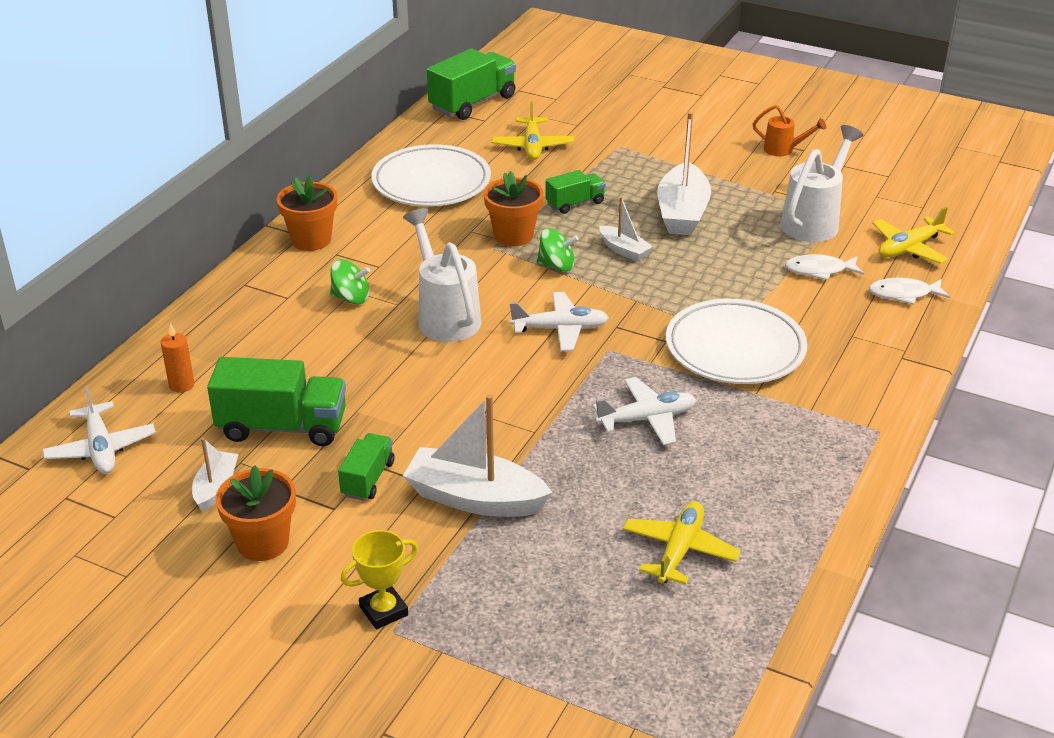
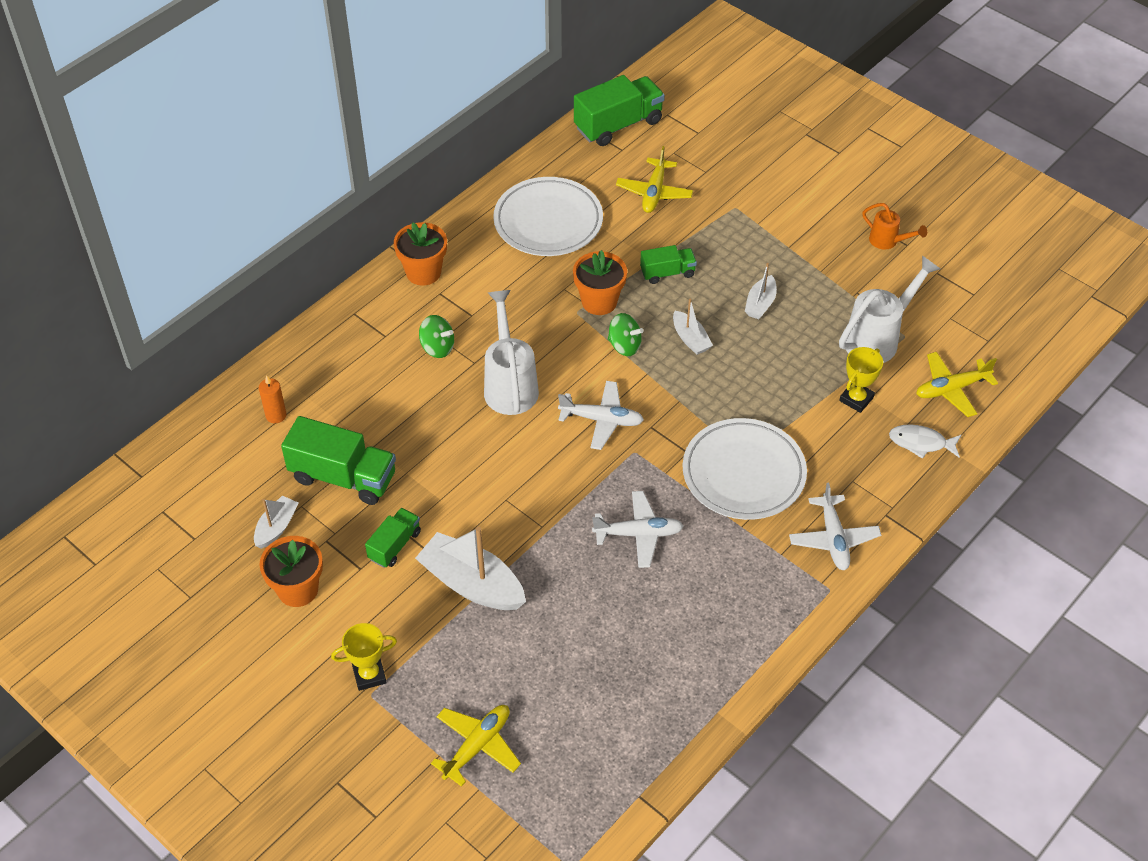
camera: 15 degrees right, 15 degrees up
white plane [42,386,156,474] -> white plane moved to [789,483,881,570]
yellow plane [623,501,741,585] -> yellow plane moved to [431,705,521,787]
white boat [658,112,711,235] -> white boat [745,263,777,319], size x0.54
white fish [785,254,864,280] -> yellow trophy [839,347,883,413]

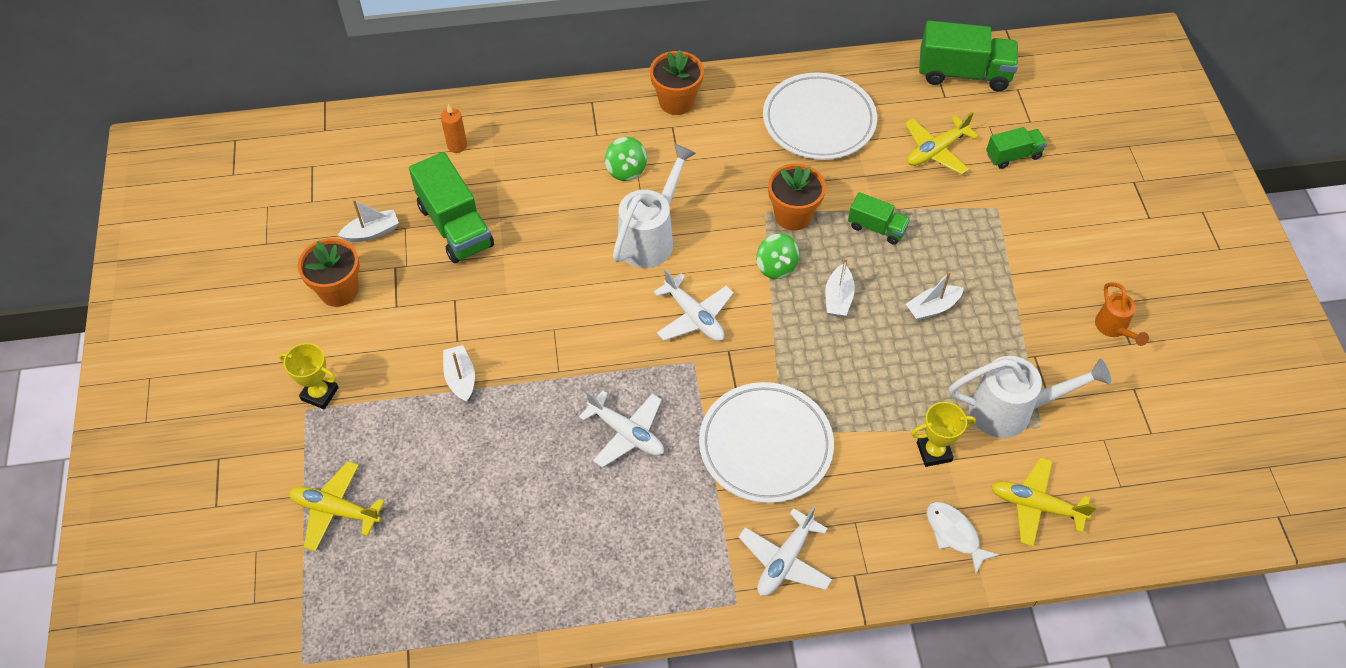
camera: 40 degrees right, 5 degrees up
green truck [365,508,421,568] -> green truck moved to [986,127,1047,169]
white boat [415,527,526,610] -> white boat [443,345,475,402], size x0.54
yellow plane [431,705,521,787] -> yellow plane turned 150 degrees counterclockwise [289,461,385,552]

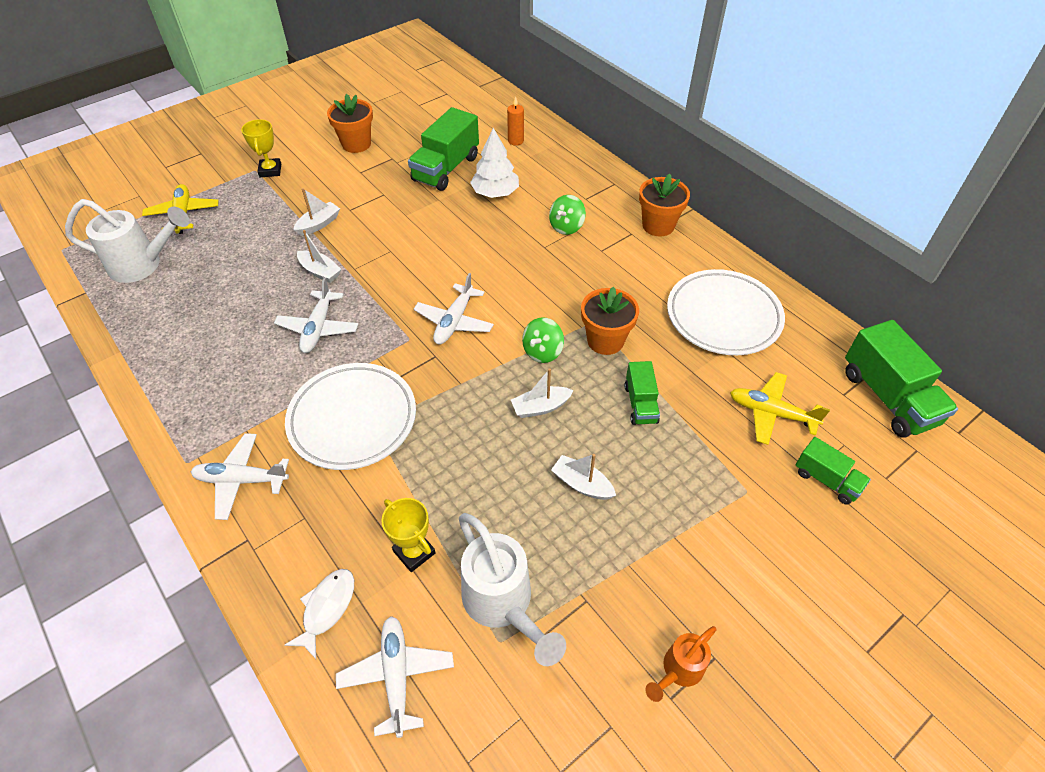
camera: 60 degrees right, 5 degrees down
white boat [338,199,399,242] -> white boat moved to [297,230,341,283]
white watering can [613,144,696,268] -> white watering can moved to [65,199,190,283]
yellow plane [991,457,1097,547] -> white plane [336,616,454,738]
none -> white tree [470,128,519,198]

